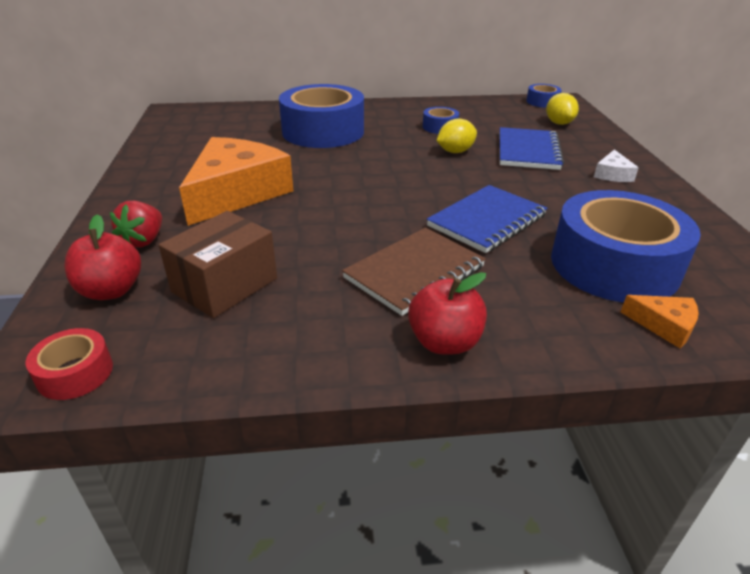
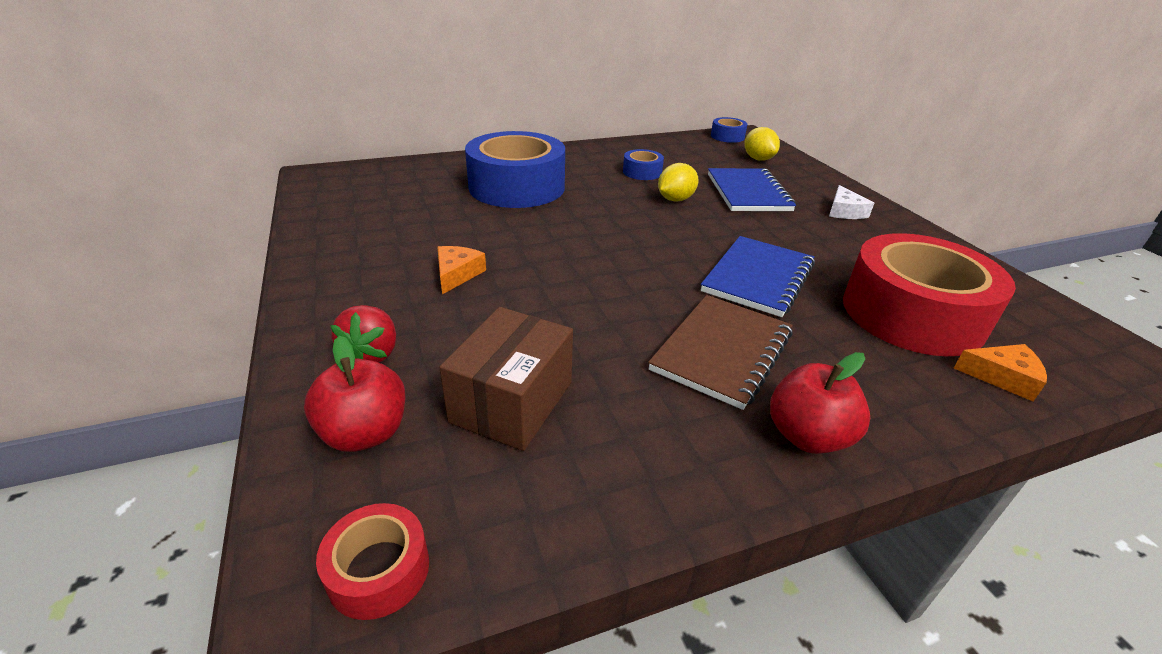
camera: 15 degrees left, 0 degrees up
orange cheese [179,137,293,226] -> orange cheese [437,246,486,294], size x0.42
blue tape [551,190,701,302] -> red tape [843,233,1016,356]

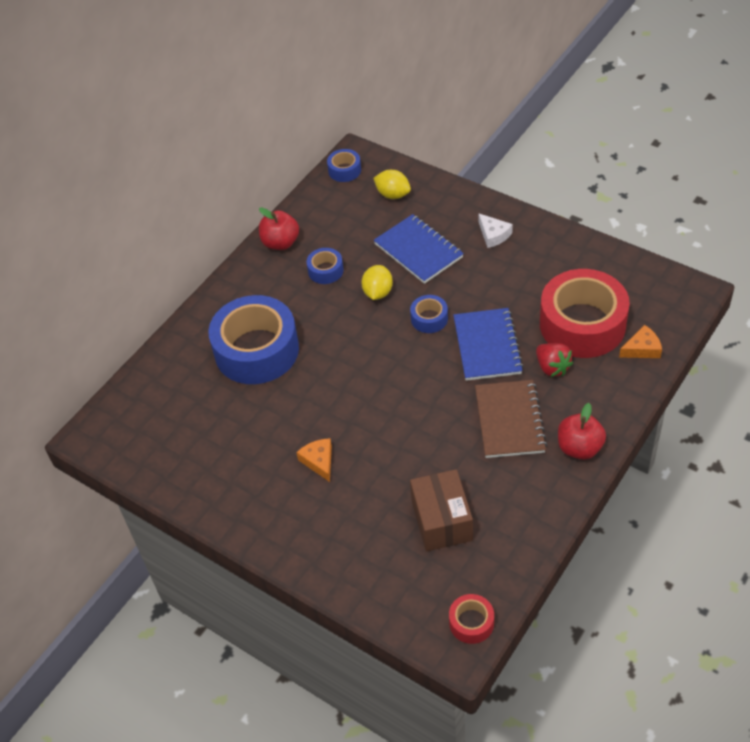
camera: 30 degrees left, 15 degrees up
red apple [304,336,405,452] -> red apple moved to [259,207,299,250]
red strawberry [330,305,396,363] -> red strawberry moved to [536,343,573,377]
none -> blue tape [410,295,448,333]

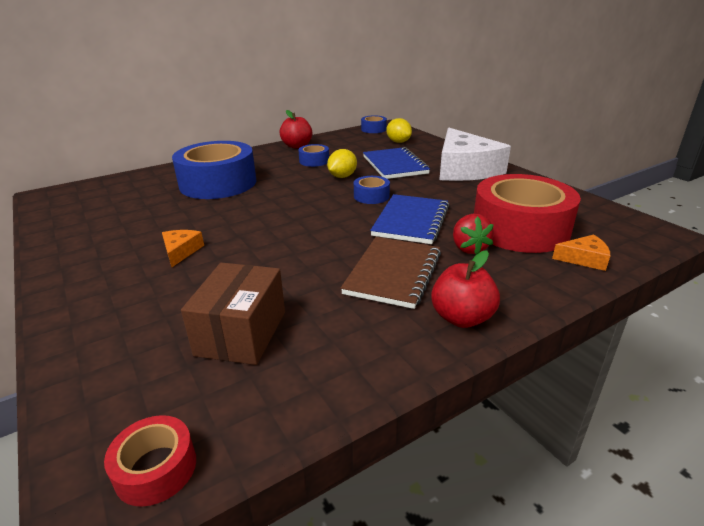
camera: 20 degrees right, 20 degrees down
white cheese [479,214,513,248] -> white cheese [439,128,511,181], size x2.37

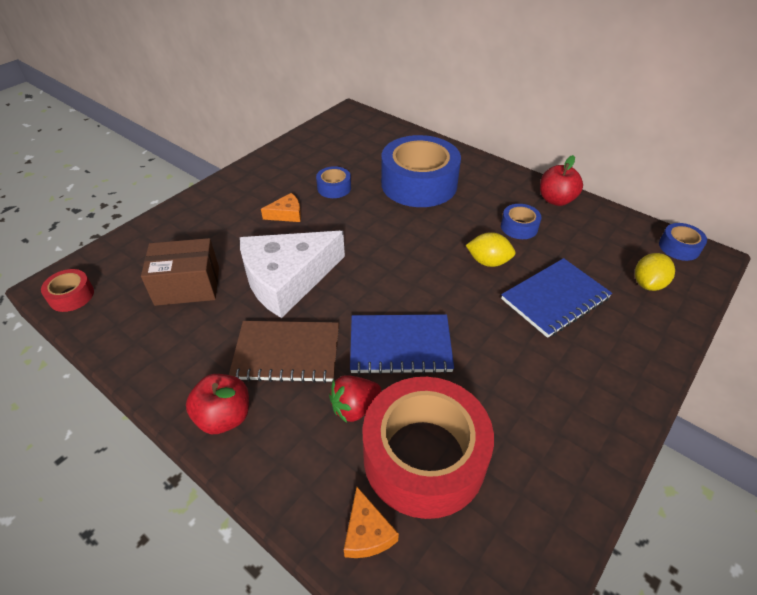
camera: 70 degrees right, 15 degrees up
blue tape [354,176,390,204] -> blue tape moved to [316,166,351,198]
white cheese [439,128,511,181] -> white cheese moved to [240,231,345,318]

